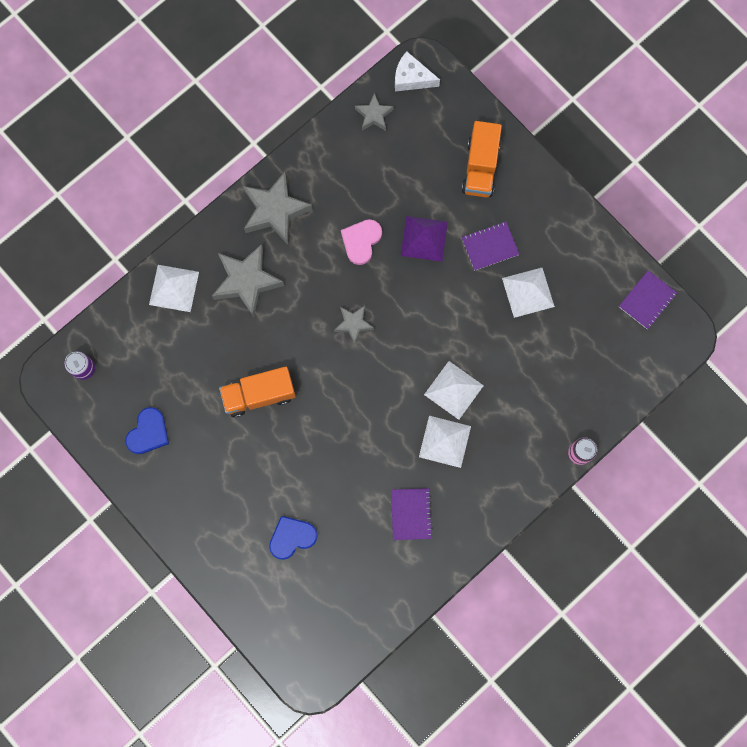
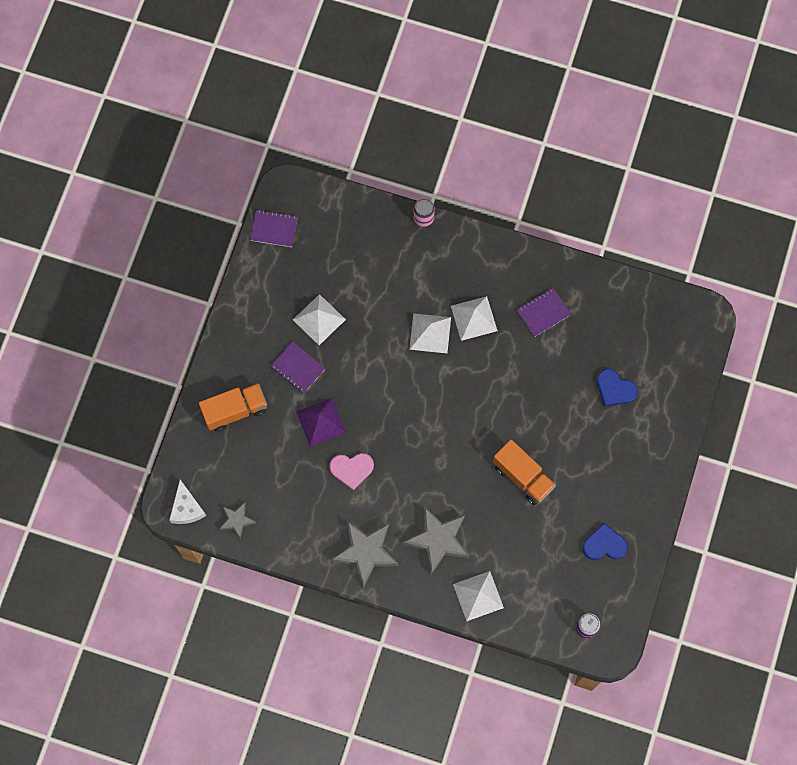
camera: 120 degrees left, 5 degrees down
grey star [334,305,374,344] -> none

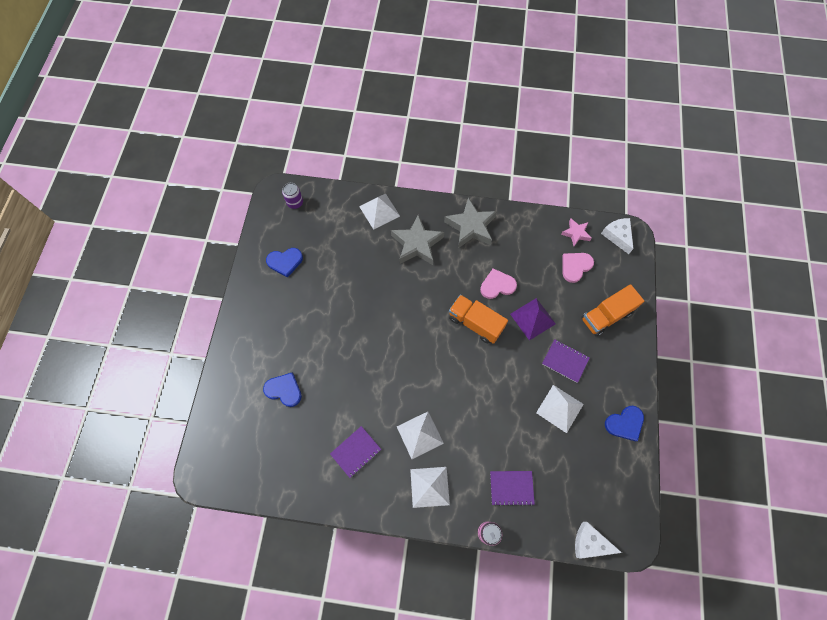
camera: 170 degrees right, 5 degrees down
grey star [219,502,256,540] -> pink star [561,219,592,246]
purple notebook [250,210,298,247] -> purple notebook moved to [490,471,535,506]
white pyramid [409,313,451,353] -> white pyramid moved to [410,467,450,508]
orange truck [493,440,556,505] -> orange truck moved to [449,295,508,344]
none -> pink heart [562,253,594,283]
none -> white cheese [575,522,622,559]
none -> blue heart [605,406,644,442]

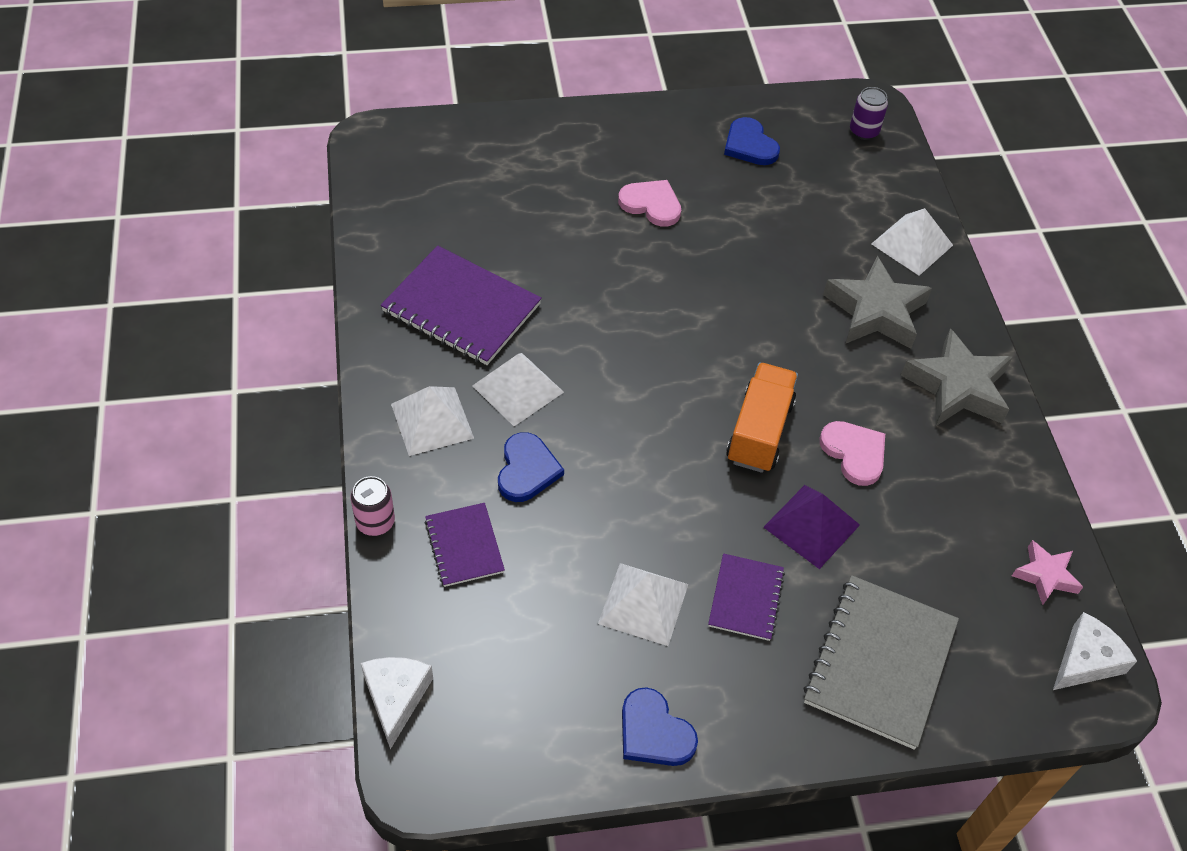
camera: 70 degrees right, 15 degrees down
blue heart [263,373,302,407] -> blue heart moved to [498,432,564,502]
purple notebook [330,426,381,478] -> purple notebook [381,245,542,365], size x1.78
pink heart [562,253,594,283] -> pink heart moved to [618,180,681,227]
orange truck [581,284,644,336] -> grey notebook [804,575,959,750]

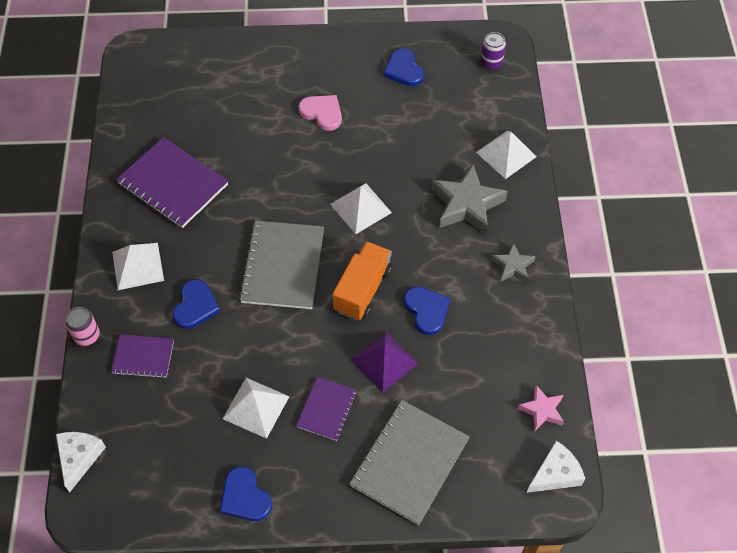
camera: 10 degrees right, 5 degrees up
purple notebook [425,503,505,587] -> purple notebook turned 75 degrees counterclockwise [111,335,174,378]
white pyramid [472,353,564,426] -> white pyramid moved to [330,183,392,234]
pink heart [820,421,885,486] -> blue heart [404,286,450,335]
grey star [901,328,1012,427] -> grey star [491,243,536,282], size x0.55
none -> grey notebook [239,220,324,309]

